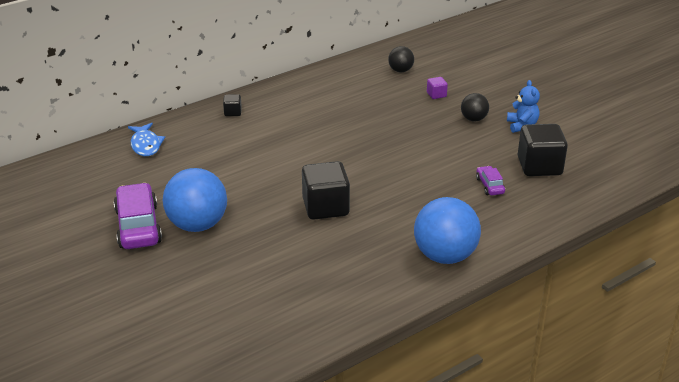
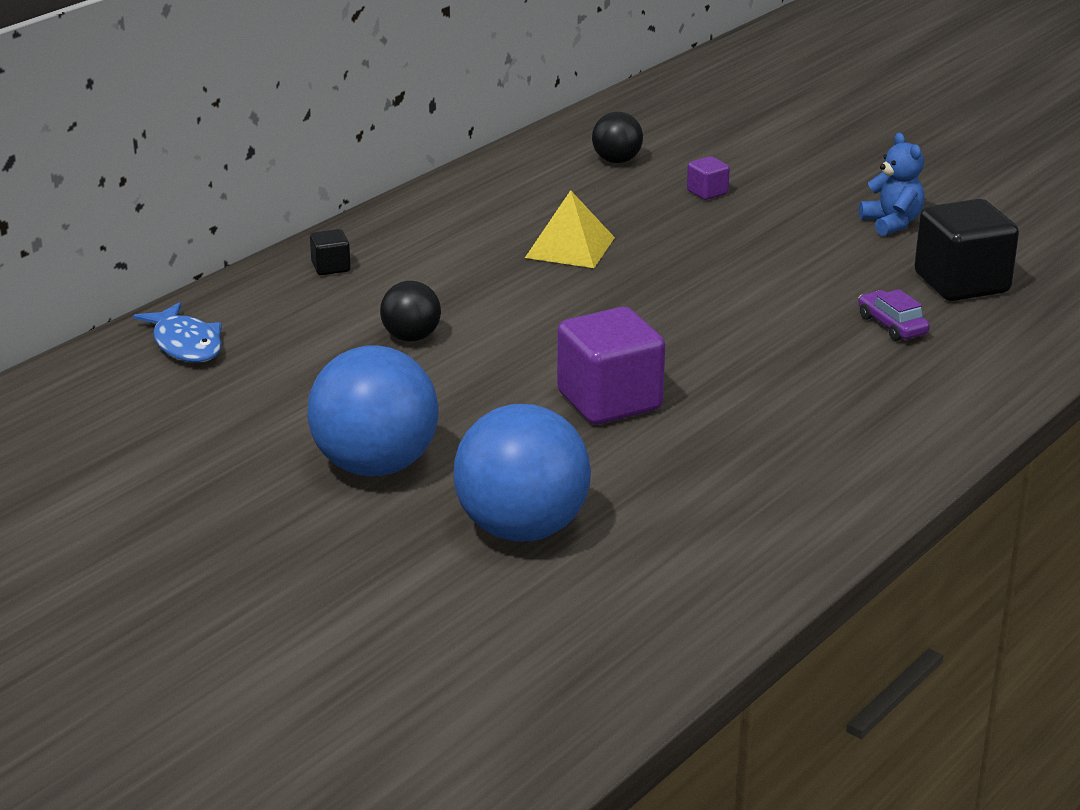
camera: 15 degrees left, 5 degrees down
purple car [114,183,162,249] -> none
black cube [302,161,350,220] -> purple cube [557,307,665,424]
blue ball [414,197,481,264] -> blue ball moved to [453,404,591,541]
black ball [461,93,489,121] -> black ball moved to [380,281,441,342]
none -> yellow pyramid [525,190,615,268]

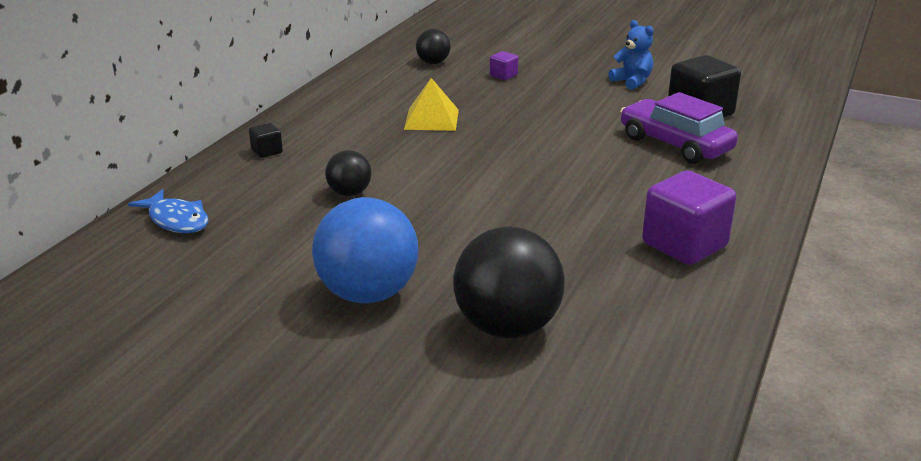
camera: 15 degrees left, 0 degrees up
blue ball [453,404,591,541] -> black ball [453,227,565,339]
purple cube [557,307,665,424] -> purple cube moved to [642,171,736,265]
purple car [858,289,930,341] -> purple car [620,92,738,164], size x2.03

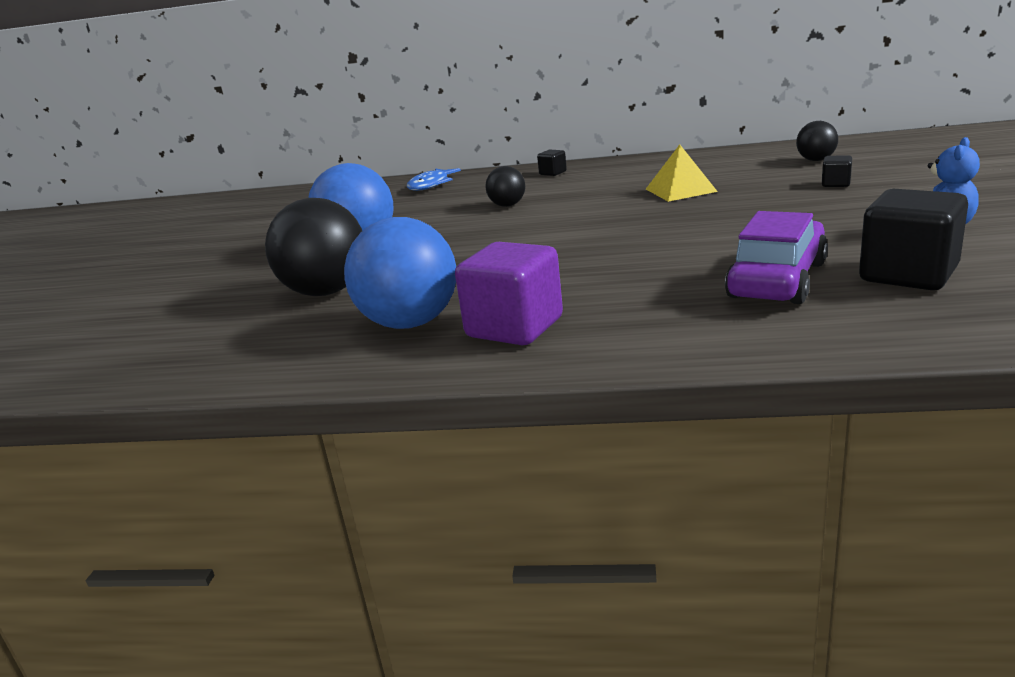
camera: 75 degrees right, 5 degrees down
purple cube [490,51,518,80] -> black cube [822,155,852,187]
none -> blue ball [344,217,456,329]

